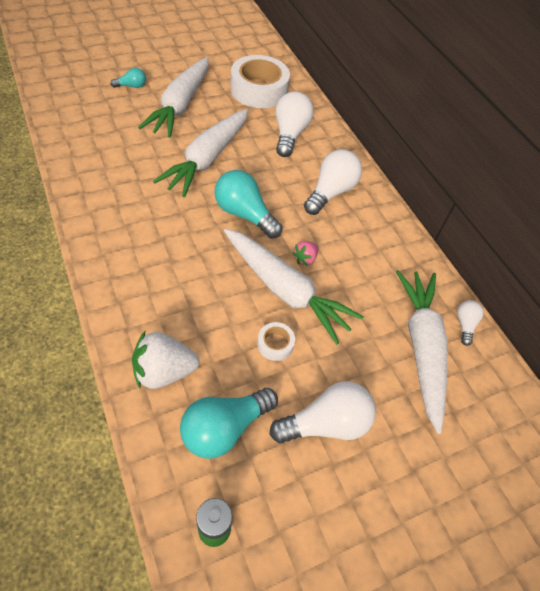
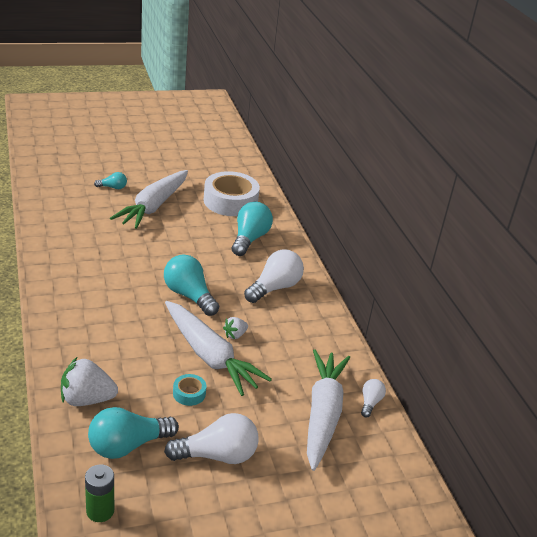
camera: 10 degrees right, 20 degrees down
white carrot [153,109,248,197] -> none
white tape [257,322,295,361] -> turquoise tape [173,374,206,406]
white light bulb [275,91,314,157] -> turquoise light bulb [232,202,273,256]
pink strawberry [292,241,318,266] -> white strawberry [223,317,248,339]

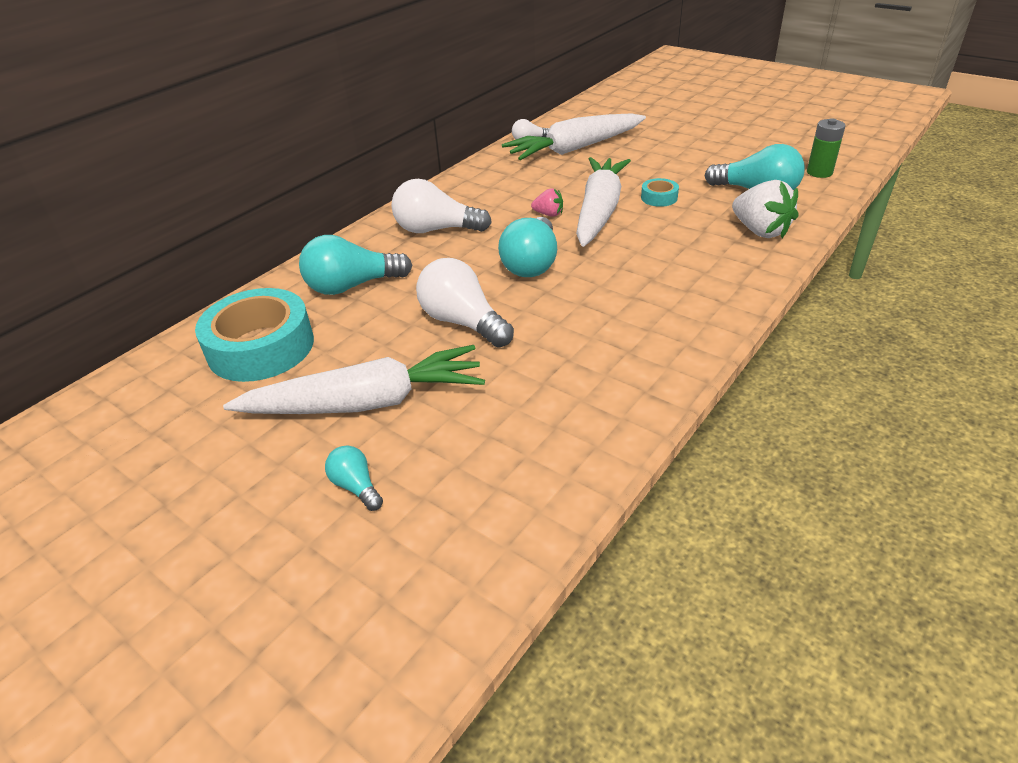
camera: 120 degrees left, 5 degrees up
white light bulb [164,413,259,464] -> white light bulb moved to [416,258,514,347]
white tape [204,171,260,216] -> turquoise tape [195,288,314,382]
white strawberry [223,317,248,339] -> pink strawberry [531,188,563,217]

